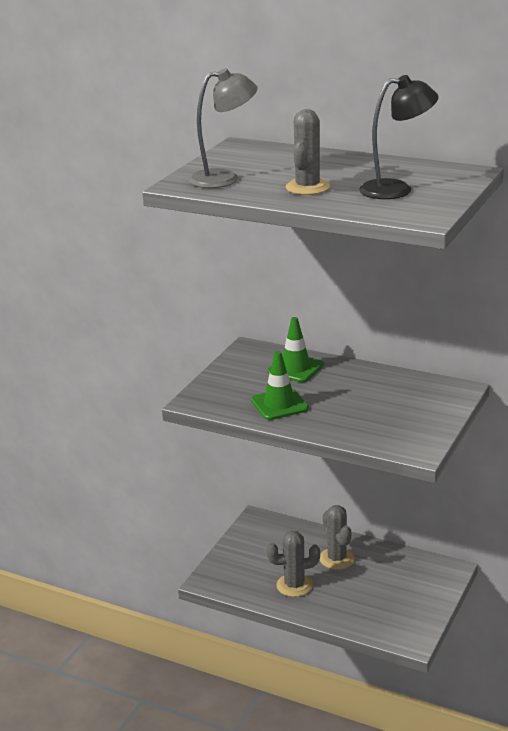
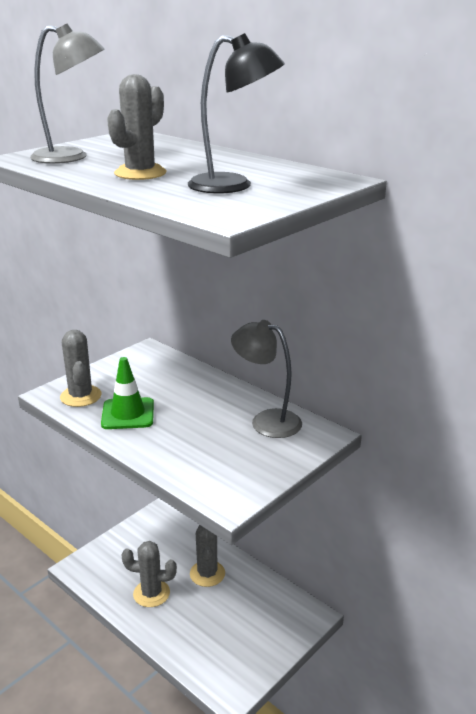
camera: 15 degrees right, 0 degrees up
green traffic cone [268,317,324,382] -> none
none -> grey cactus [60,330,101,407]
none -> grey lamp [231,320,302,438]

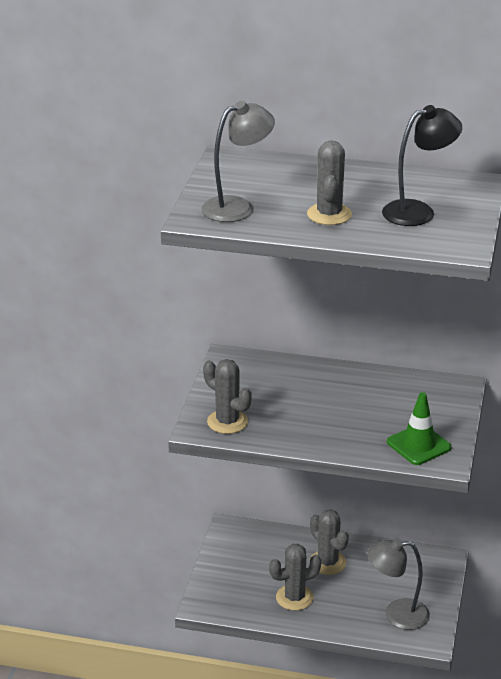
camera: 30 degrees left, 5 degrees up
green traffic cone [101,357,154,429] -> green traffic cone moved to [387,392,452,465]
grey lamp [231,320,302,438] -> grey lamp moved to [367,538,430,630]

